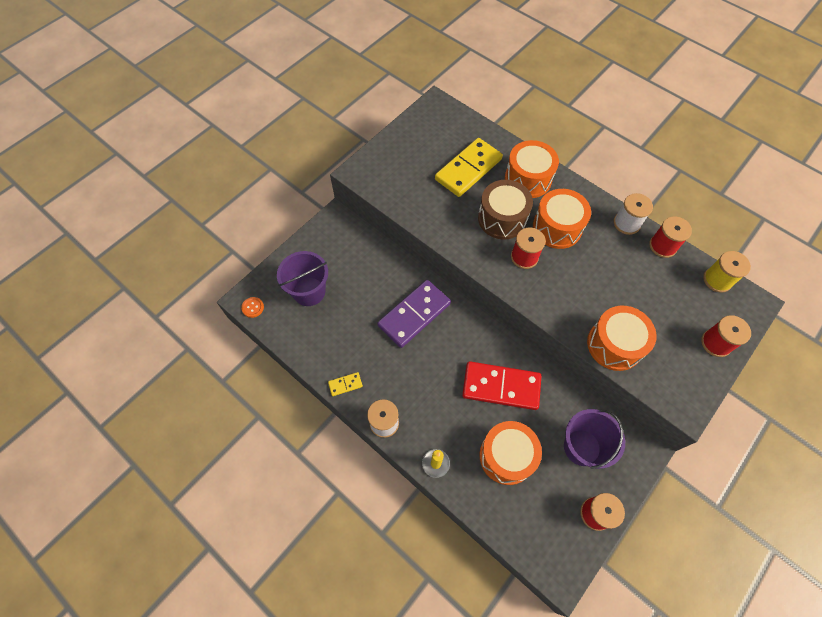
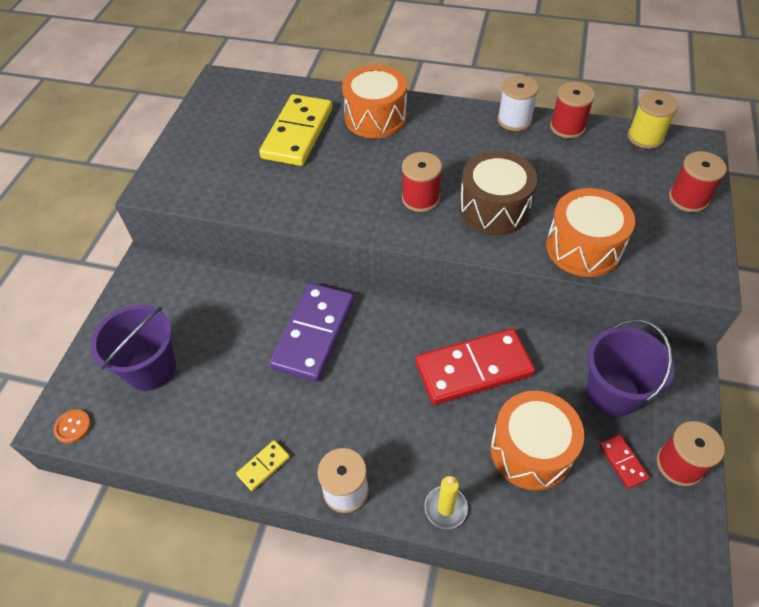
camera: 25 degrees left, 10 degrees down
brown drum [478,180,533,239] -> brown drum moved to [459,151,537,235]
orange drum [533,189,591,249] -> none
none -> red domino [599,435,650,489]

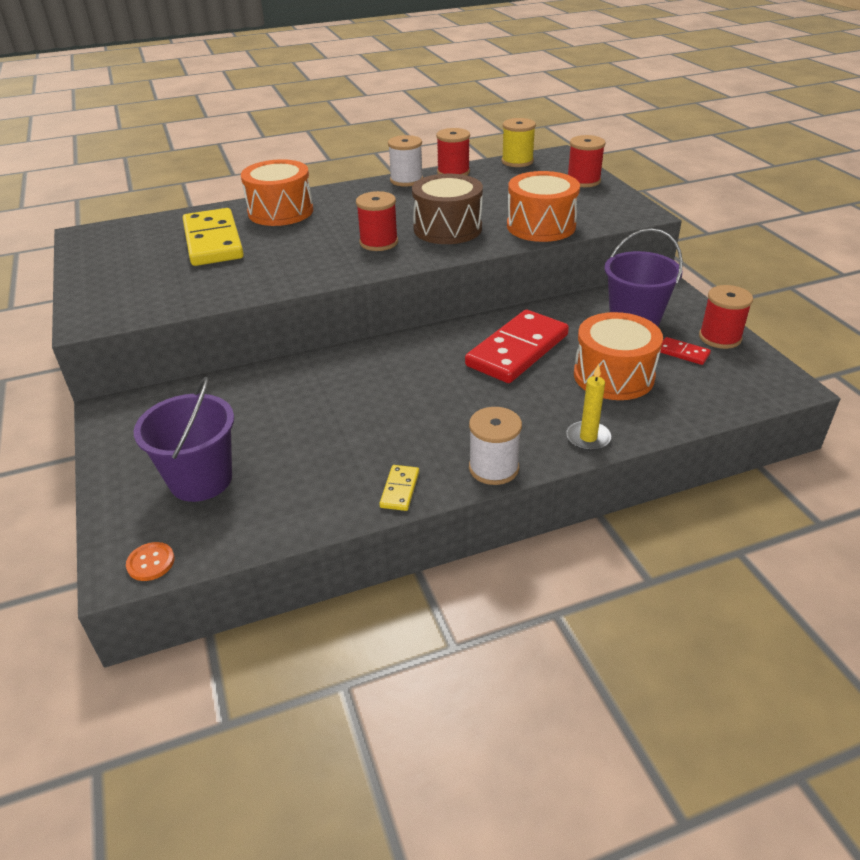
camera: 35 degrees left, 15 degrees down
purple domino [269,283,354,382] -> none

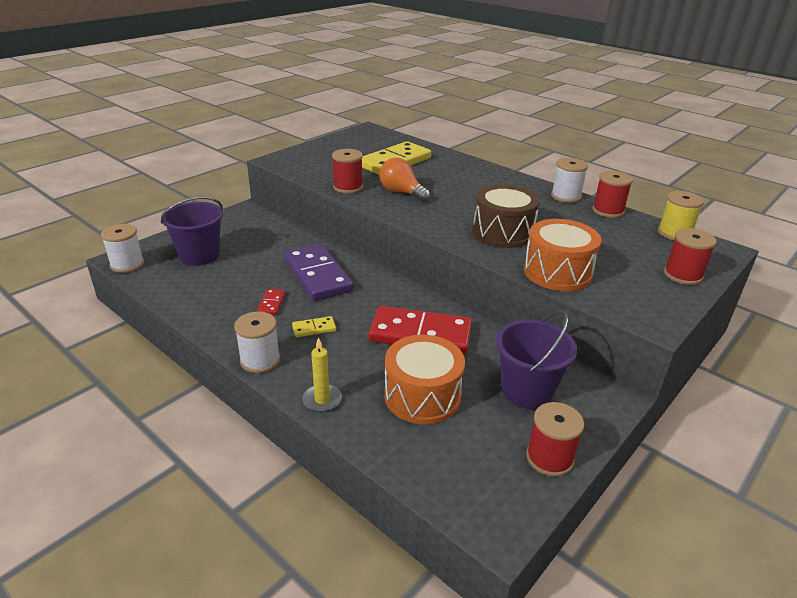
camera: 60 degrees right, 5 degrees down
orange button [126,542,175,581] -> white spool [101,224,144,273]
orange drum [241,159,313,226] -> none
red spool [356,191,398,251] -> red spool moved to [332,149,363,193]
yellow domino [379,465,419,511] -> yellow domino moved to [292,316,336,337]
red domino [660,337,711,365] -> red domino moved to [257,289,286,315]
none -> purple domino [284,244,353,301]
none -> orange light bulb [379,158,430,202]

